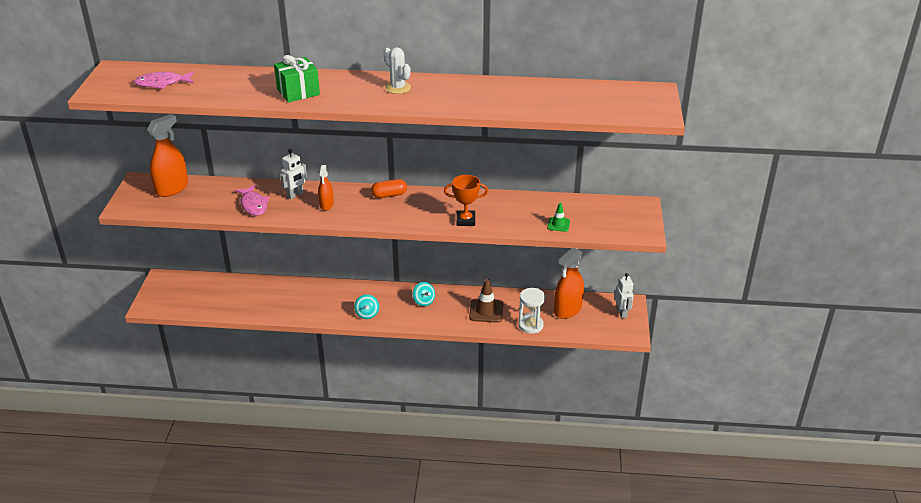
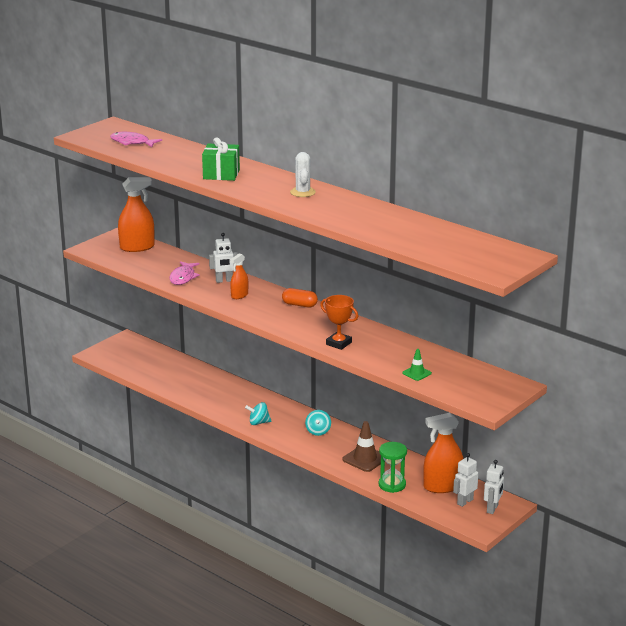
camera: 35 degrees right, 10 degrees down
turquoise spinning top [354,294,379,319] -> turquoise spinning top turned 60 degrees clockwise [245,402,272,425]
white hourglass [519,288,545,334] -> green hourglass [379,442,407,493]
none -> white robot [453,453,478,507]

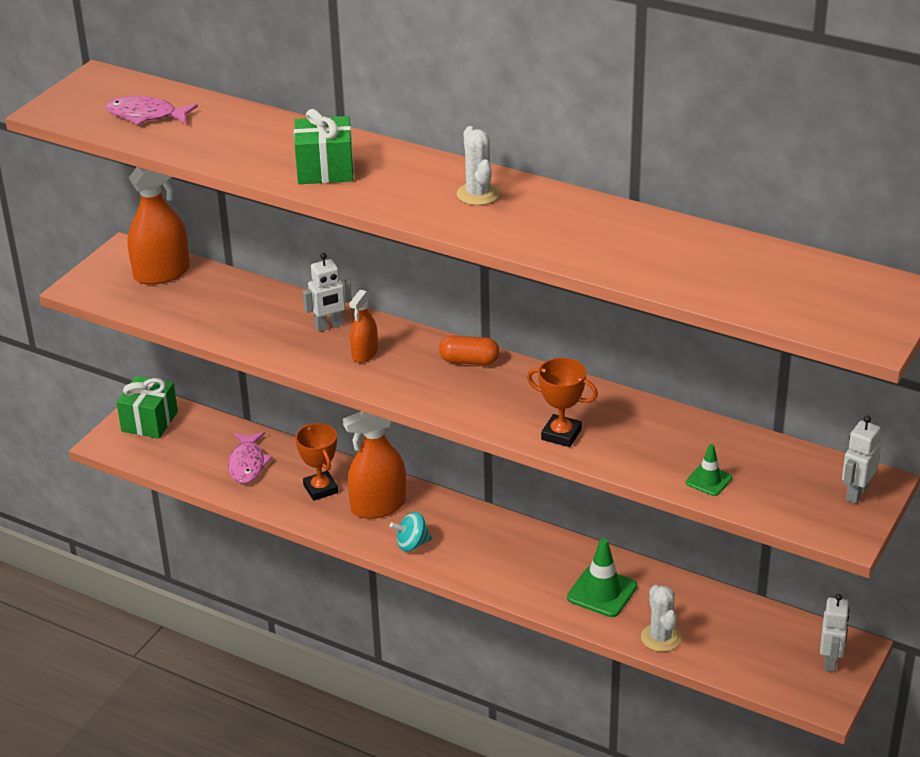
camera: 10 degrees left, 10 degrees up
pink fish [169,261,200,285] -> pink fish moved to [228,432,273,484]
turquoise spinning top [305,410,331,436] -> none
brown traffic cone [342,421,381,472] -> green traffic cone [567,538,637,617]
green hourglass [379,442,407,493] -> white cactus [641,585,681,652]
orange spray bottle [423,413,464,493] -> orange spray bottle moved to [343,411,406,519]
white robot [453,453,478,507] -> white robot moved to [842,416,881,504]
none -> green gift [116,376,178,439]
none -> orange trophy [295,423,338,501]

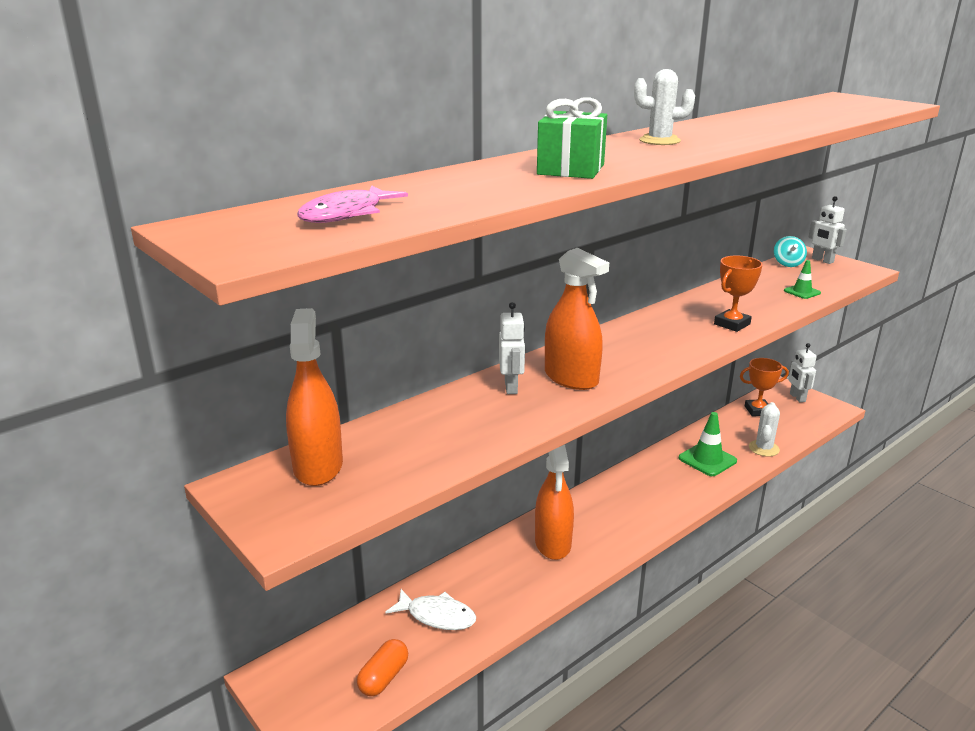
camera: 70 degrees left, 10 degrees down
green gift [116,376,178,439] -> none
pink fish [228,432,273,484] -> white fish [385,589,476,630]
orange trophy [295,423,338,501] -> orange trophy moved to [740,358,789,416]
orange spray bottle [349,290,378,363] -> orange spray bottle [545,248,609,390], size x1.76
turquoise spinning top [390,512,432,552] -> turquoise spinning top moved to [774,236,807,267]
orange capsule [439,336,500,365] -> orange capsule moved to [357,639,408,696]
white cactus [641,585,681,652] -> white cactus turned 75 degrees counterclockwise [749,402,780,457]
white robot [820,594,850,672] -> white robot turned 135 degrees counterclockwise [788,343,817,402]

